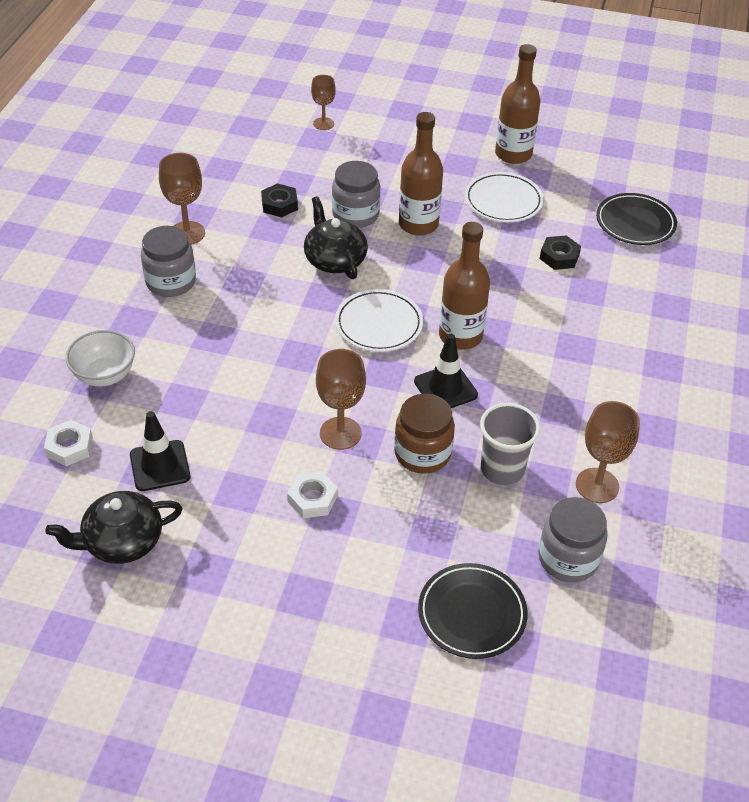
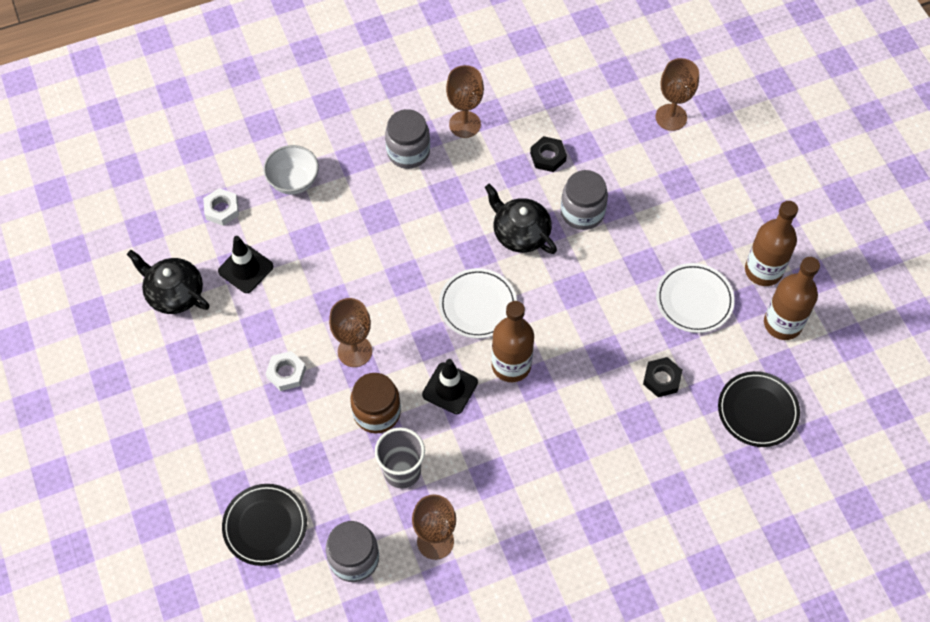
camera: 55 degrees right, 15 degrees up
black teapot [304,196,368,279] -> black teapot turned 75 degrees counterclockwise [485,183,557,254]
brown goblet [311,75,336,130] -> brown goblet [655,58,699,131], size x1.53
brown bottle [399,112,443,236] -> brown bottle moved to [764,257,820,340]

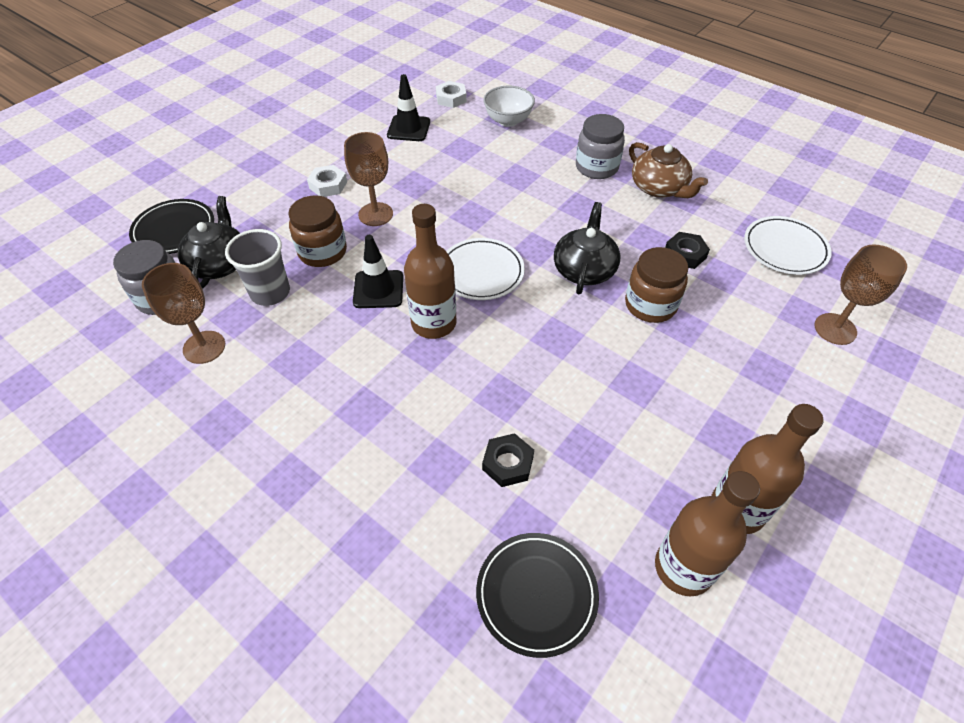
camera: 60 degrees right, 10 degrees down
black teapot [127,250,210,314] -> black teapot moved to [178,196,240,289]
brown goblet [446,65,484,138] -> brown teapot [629,142,708,198]
grey jar [561,170,608,230] -> brown jar [625,247,688,323]
white plate [656,263,735,333] -> white plate moved to [744,216,832,275]

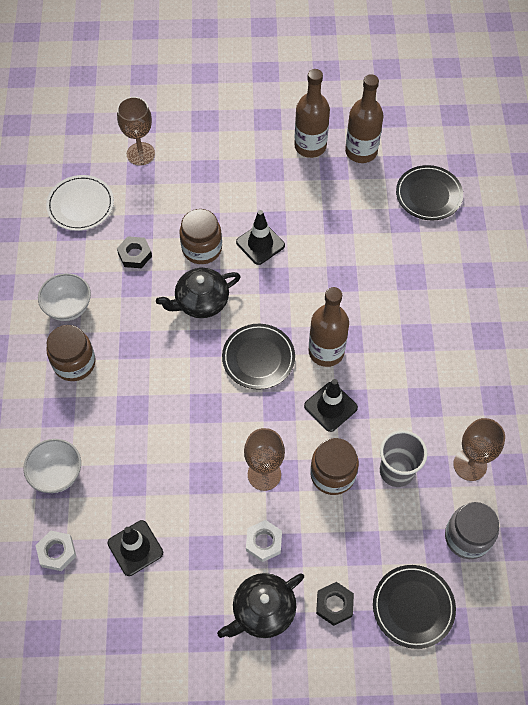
camera: 130 degrees left, 10 degrees up
black teapot [178,196,240,289] -> black teapot moved to [217,573,304,638]
white plate [446,238,525,300] -> black plate [222,324,295,390]
black nut [482,433,534,487] -> black nut moved to [316,582,354,626]
grey jar [576,114,625,179] -> brown jar [47,325,96,381]
brown teapot [629,142,708,198] -> white bowl [38,273,91,321]
none -> black traffic cone [236,210,285,265]

